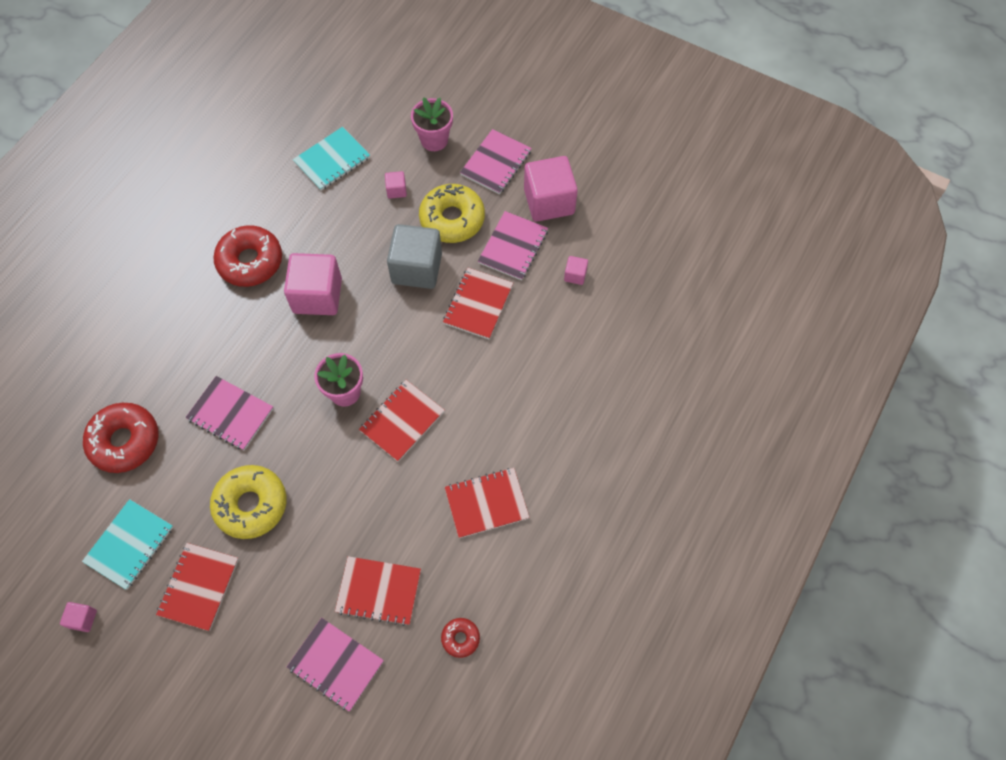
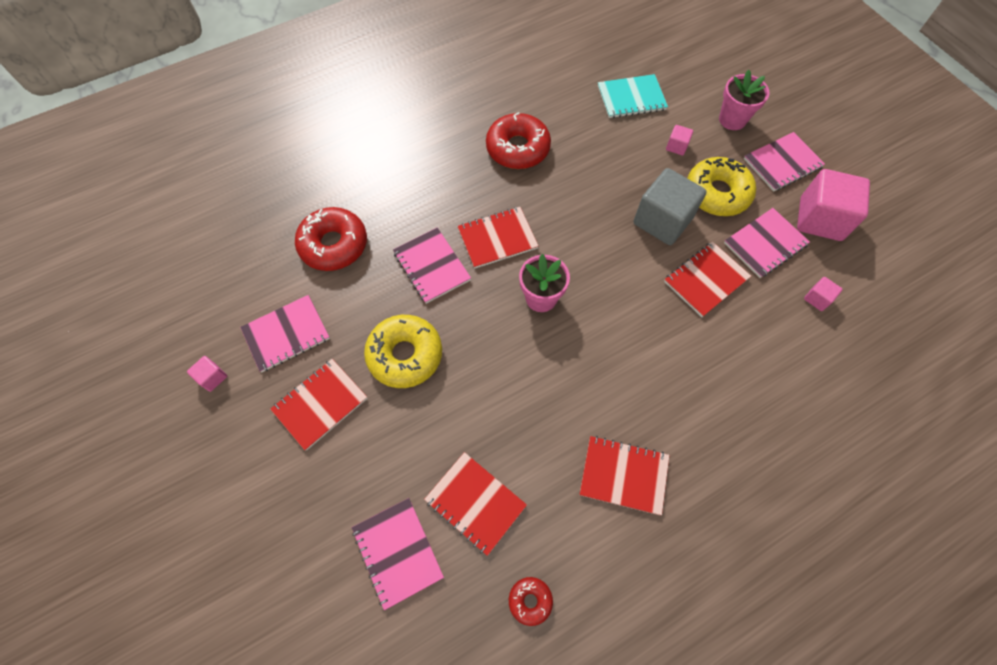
camera: 30 degrees right, 0 degrees up
turquoise notebook [82,499,173,590] -> pink notebook [240,295,330,372]
pink cube [284,253,342,315] -> none
red notebook [359,380,445,462] -> red notebook moved to [458,207,539,269]

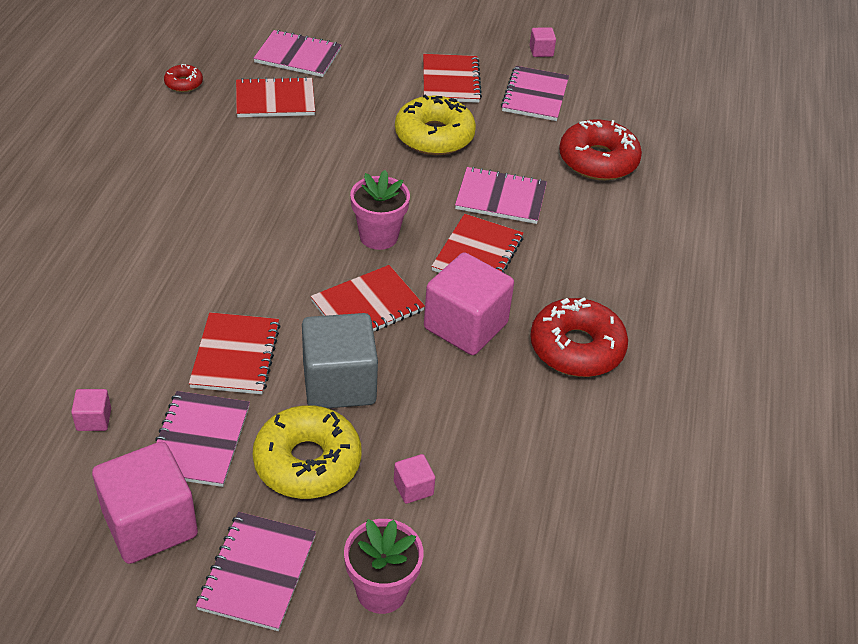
camera: 130 degrees right, 20 degrees down
red notebook [579,436,669,515] -> red notebook moved to [311,265,425,332]
turquoise notebook [598,74,668,118] -> none
none -> pink cube [424,253,514,355]

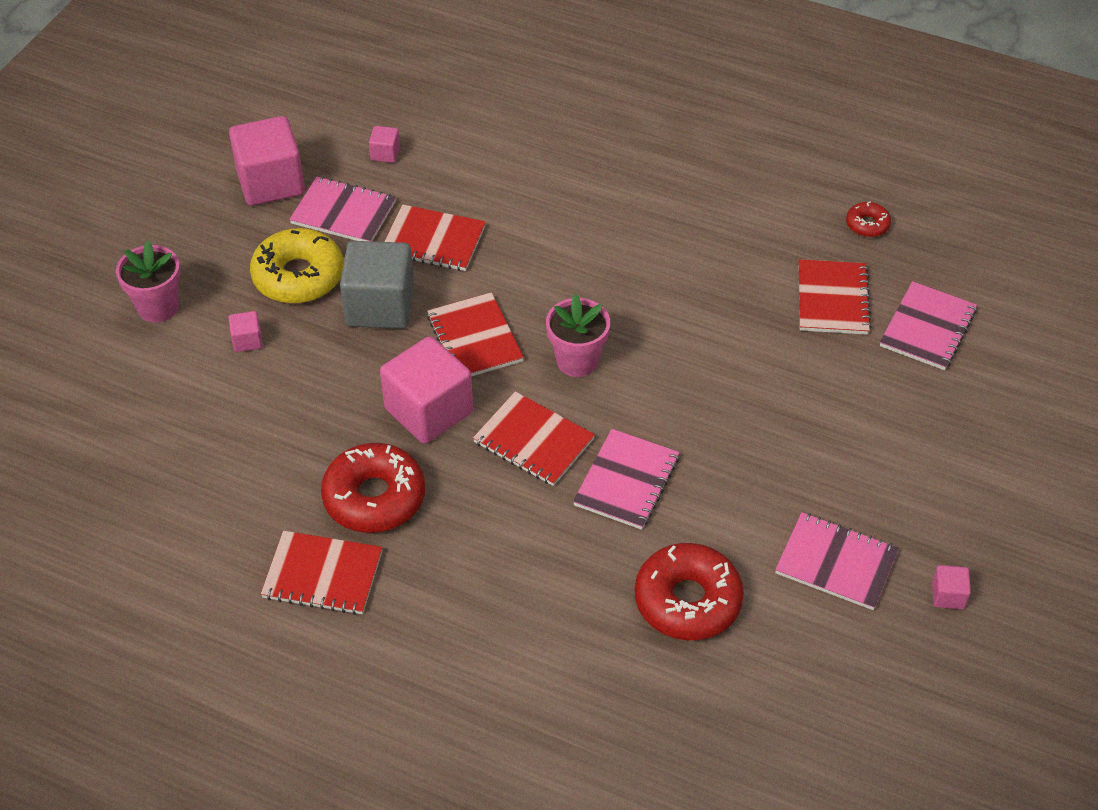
camera: 105 degrees right, 5 degrees up
pink notebook [196,512,316,631] -> none
yellow donut [395,95,476,155] -> none
red notebook [423,54,482,103] -> red notebook moved to [261,531,383,615]

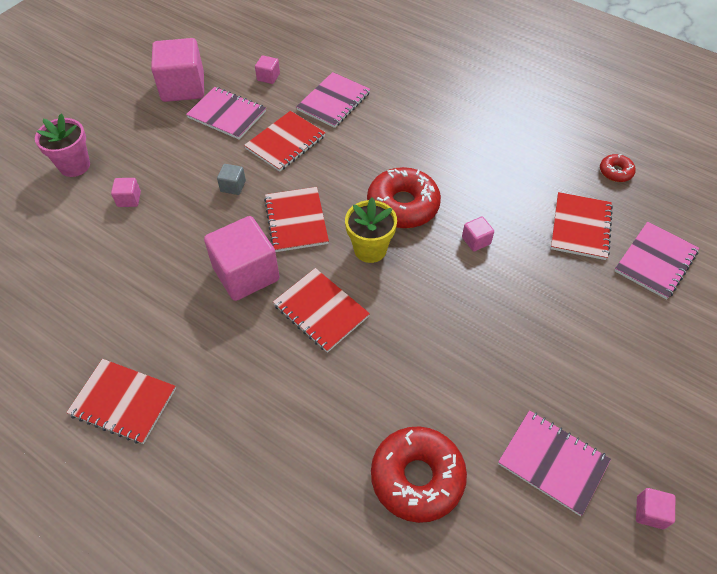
camera: 10 degrees right, 5 degrees up
yellow donut [250,228,344,304] -> none
red donut [321,443,425,533] -> red donut moved to [367,167,441,228]
grey cube [340,241,414,329] -> grey cube [217,164,246,195], size x0.44
red notebook [384,204,486,271] -> red notebook turned 75 degrees counterclockwise [244,111,326,172]
pink flower pot [546,294,610,377] -> yellow flower pot [345,197,397,263]
pink notebook [573,429,680,530] -> pink notebook moved to [296,72,371,128]
none -> pink cube [462,217,494,252]

